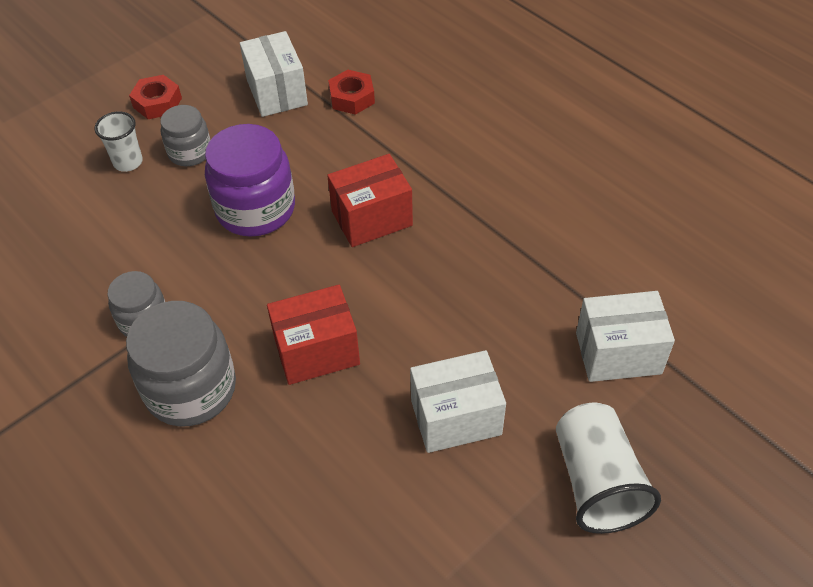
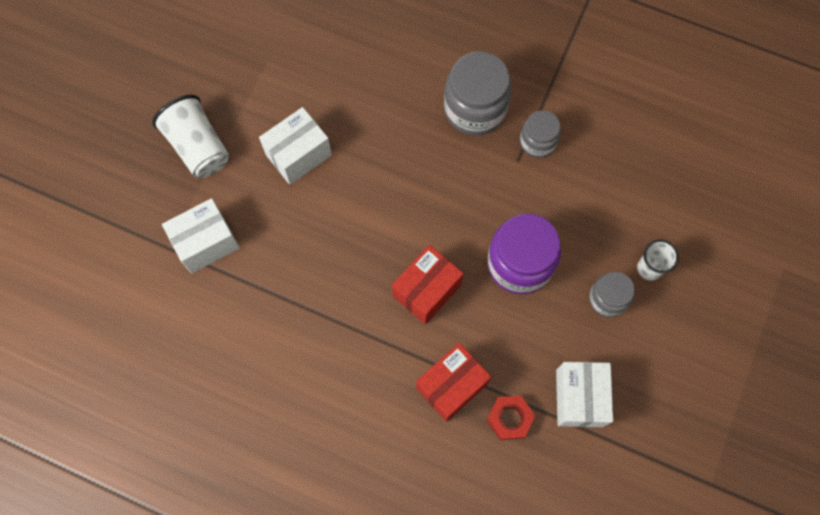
camera: 155 degrees right, 20 degrees up
red nut [129,75,182,119] -> none
white box [240,31,308,117] -> white box turned 45 degrees clockwise [556,362,613,427]
red box [267,285,360,385] -> red box moved to [416,343,491,422]

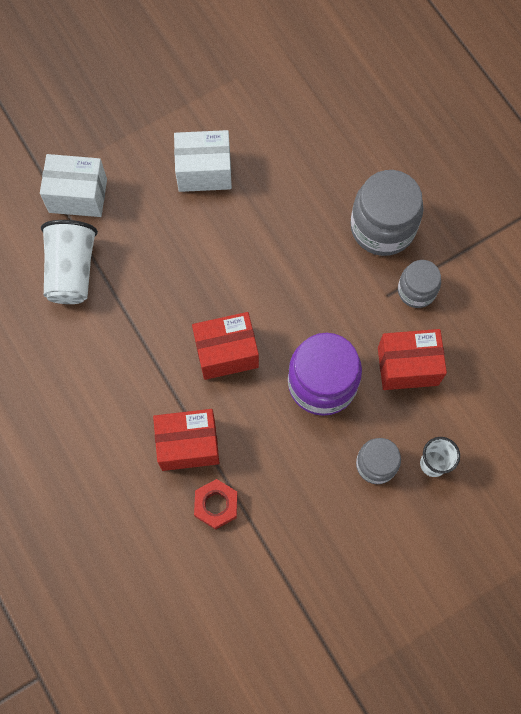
camera: 35 degrees right, 0 degrees up
white cup [152,95,229,178] -> white cup moved to [41,220,98,304]
white box [556,362,613,427] -> none
none -> red box [378,329,447,390]

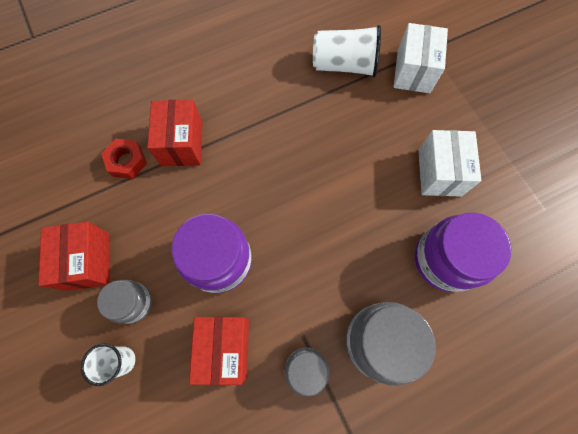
camera: 95 degrees right, 0 degrees up
red box [192,312,259,380] -> red box moved to [38,222,110,291]
none -> purple jar [415,213,511,292]

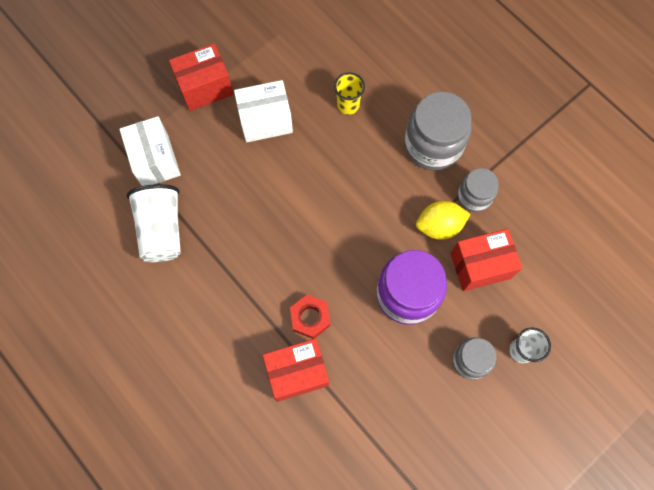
camera: 105 degrees left, 0 degrees up
red box [38,222,110,291] -> red box moved to [169,43,233,111]
red nut [101,139,147,179] -> red nut moved to [290,295,330,339]
white box [394,23,448,93] -> white box turned 75 degrees clockwise [119,116,181,186]
purple jar [415,213,511,292] -> yellow cup [334,72,365,115]
none -> yellow lemon [416,201,471,240]

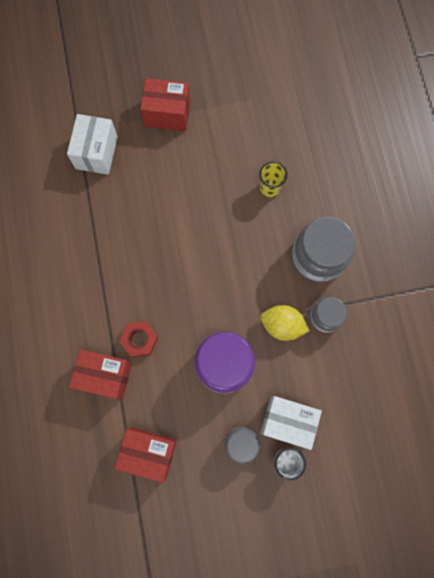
camera: 30 degrees right, 5 degrees up
white cup [127,184,181,262] -> none
white box [234,80,293,143] -> white box moved to [261,396,322,450]
red box [451,229,522,291] -> red box moved to [115,428,177,483]

